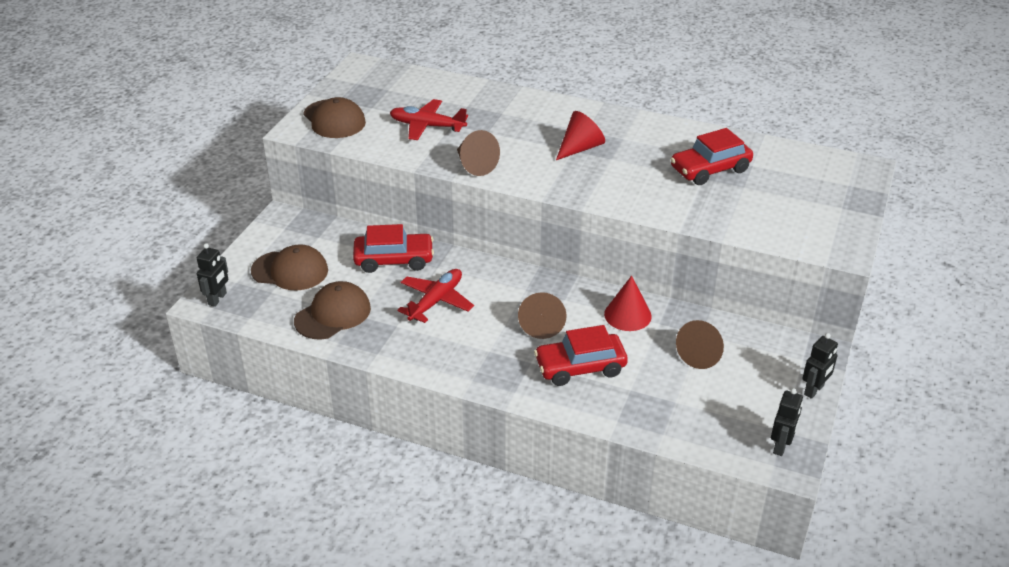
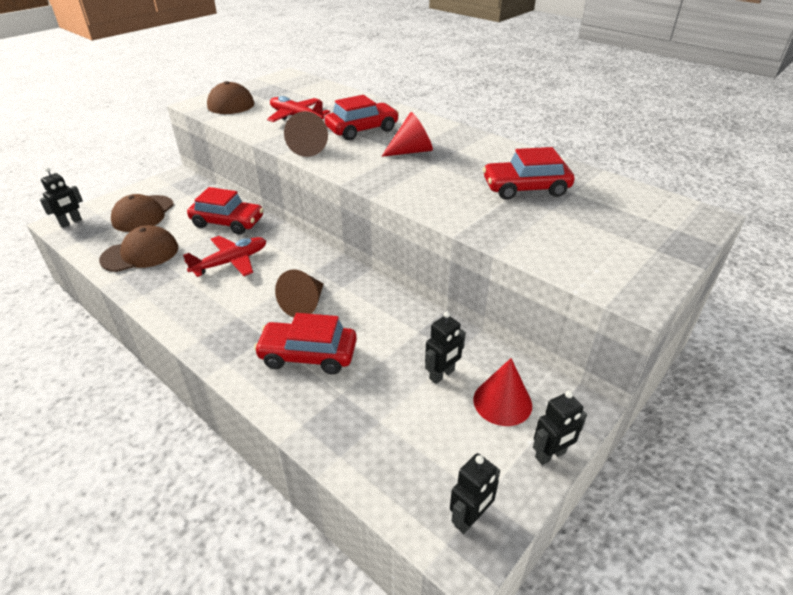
camera: 20 degrees right, 0 degrees up
brown cap [251,245,328,290] -> brown cap turned 75 degrees clockwise [111,194,174,232]
red cone [604,276,652,331] -> red cone moved to [473,358,532,426]
brown cone [676,320,724,369] -> black robot [425,311,466,384]
none -> red car [325,95,399,140]

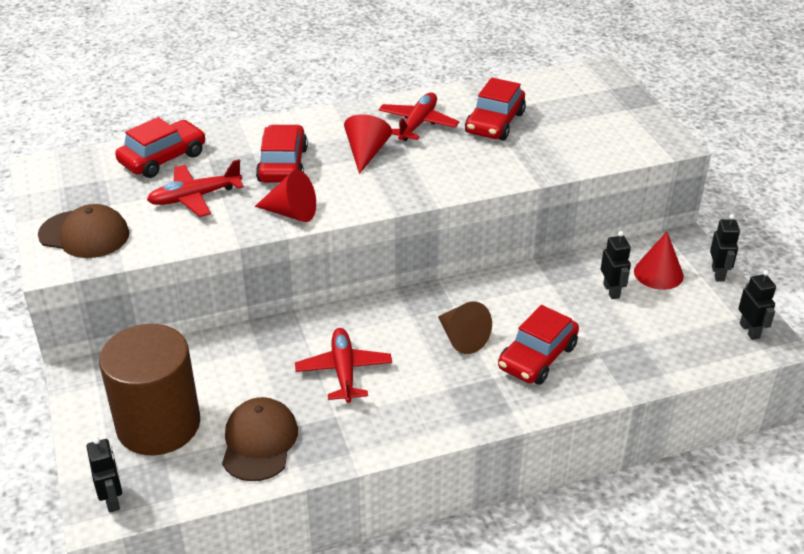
camera: 60 degrees left, 0 degrees up
brown cap [111,194,174,232] -> brown cylinder [99,324,200,455]
red car [187,187,264,235] -> red car moved to [115,117,206,178]
brown cone [284,111,328,157] -> red cone [255,170,316,222]
none -> red plane [378,92,459,141]

